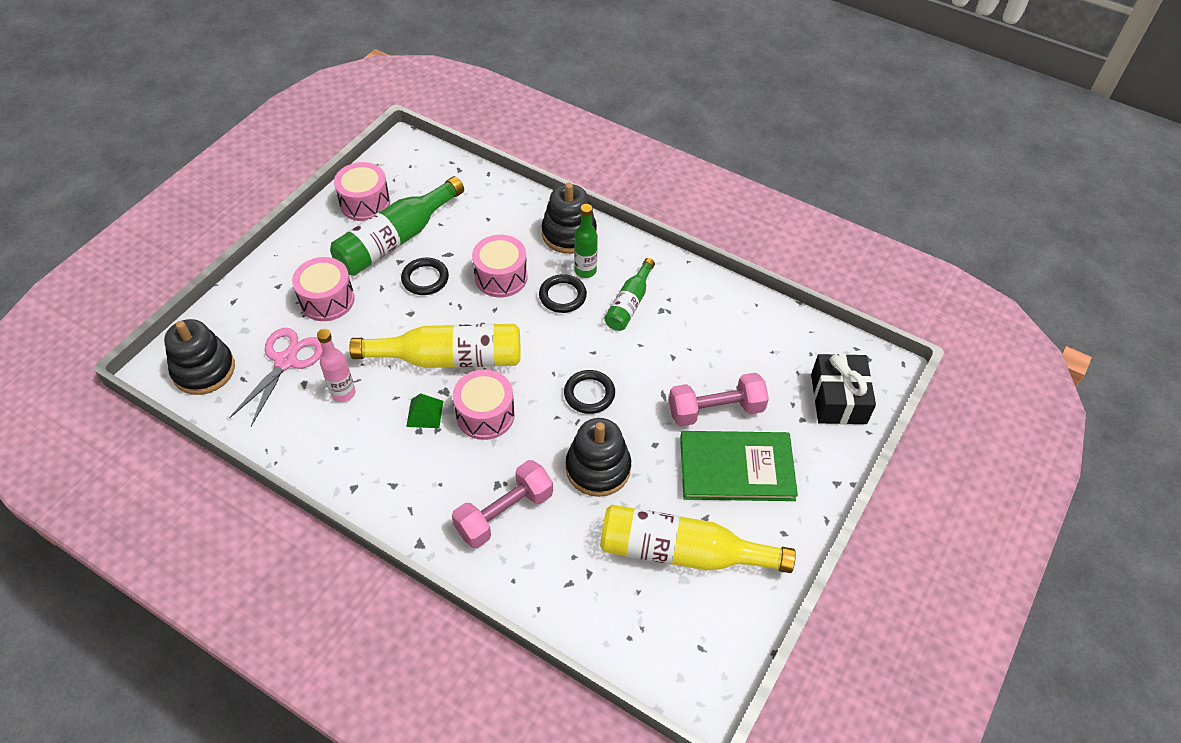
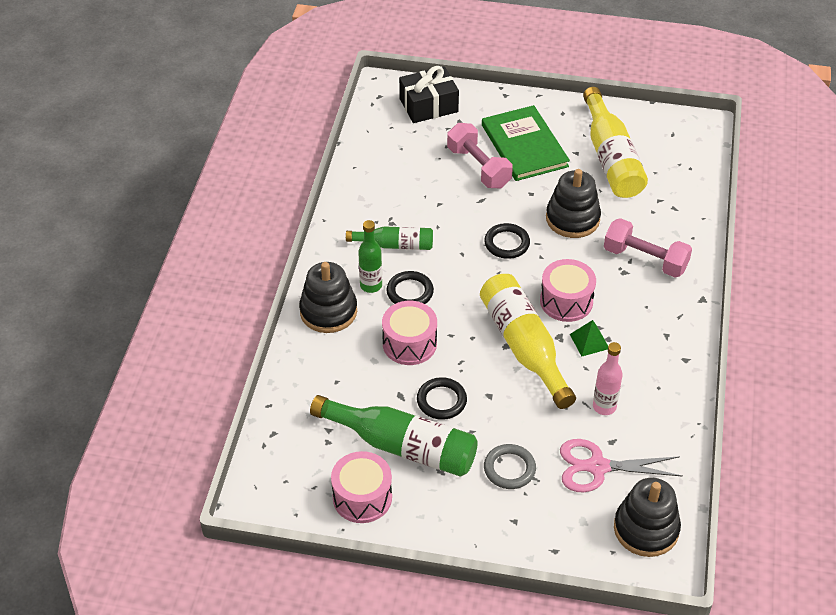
camera: 110 degrees left, 5 degrees down
pink drum [292,257,355,321] -> grey ring [484,444,536,489]

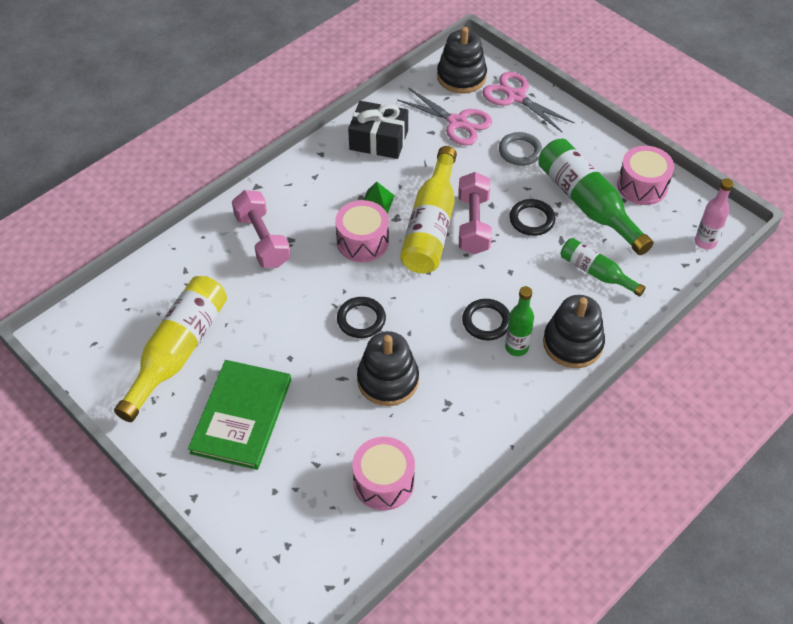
camera: 145 degrees left, 5 degrees up
green bottle [346,226,433,250] -> green bottle moved to [561,238,646,297]
pink drum [382,301,437,365] -> pink drum moved to [352,437,415,511]
black gift [399,66,459,123] -> black gift moved to [348,101,408,159]
pink dumbbell [447,123,513,189] -> pink dumbbell moved to [459,172,492,254]
black stacking toy [546,169,601,238] -> black stacking toy moved to [357,331,419,406]
pink bottle [593,342,623,415] -> pink bottle moved to [695,178,733,250]
none -> pink scissors [482,72,575,132]

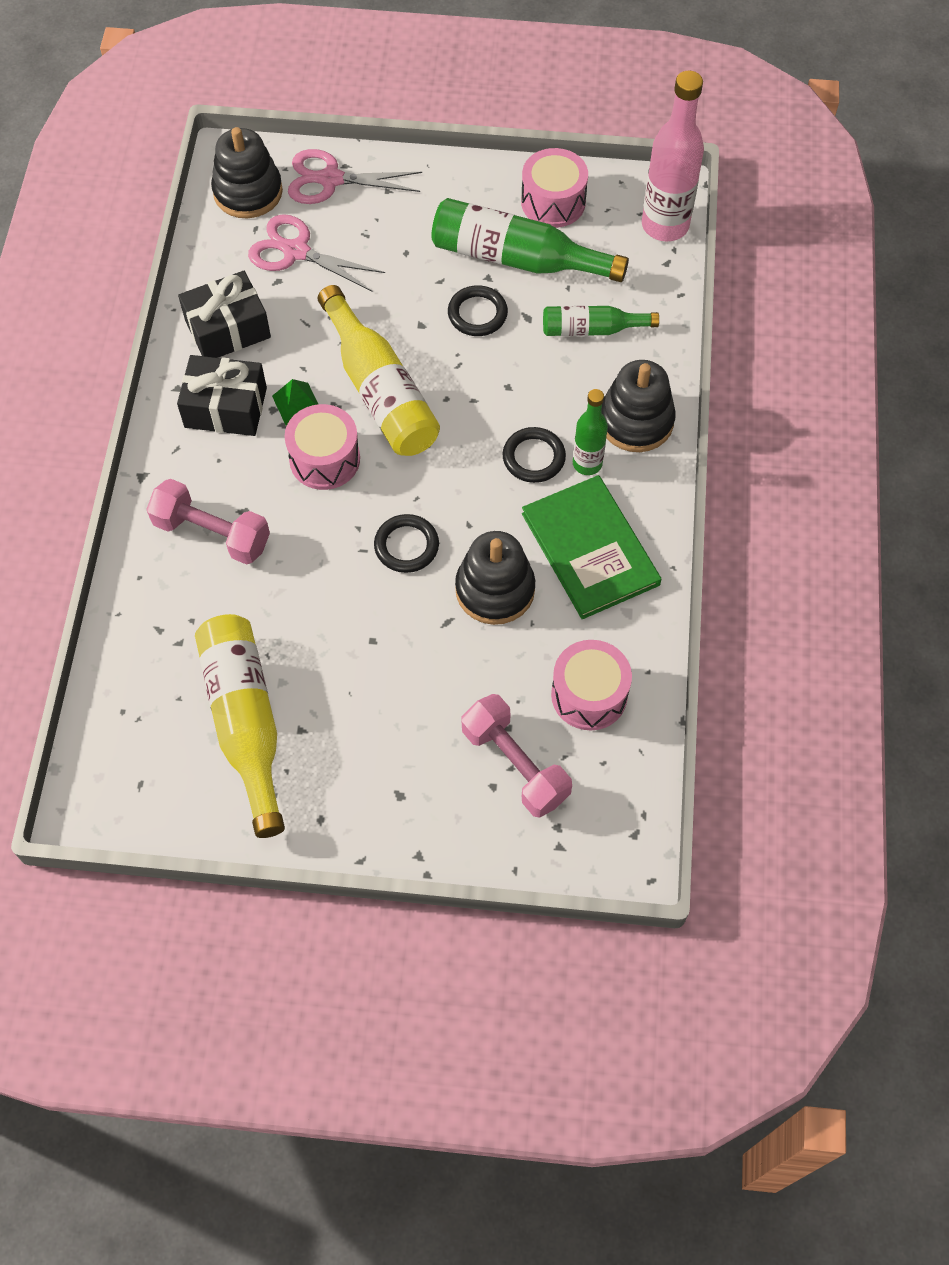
camera: 40 degrees left, 10 degrees up
green book [188,360,291,470] -> green book moved to [522,475,662,619]
pink scissors [397,88,492,146] -> pink scissors turned 150 degrees counterclockwise [248,214,385,292]
pink dumbbell [459,172,492,254] -> pink dumbbell moved to [462,694,572,818]
grey ring [499,132,542,166] -> none
pink bottle [695,178,733,250] -> pink bottle [642,71,704,241], size x1.74
none -> black gift [177,355,267,436]

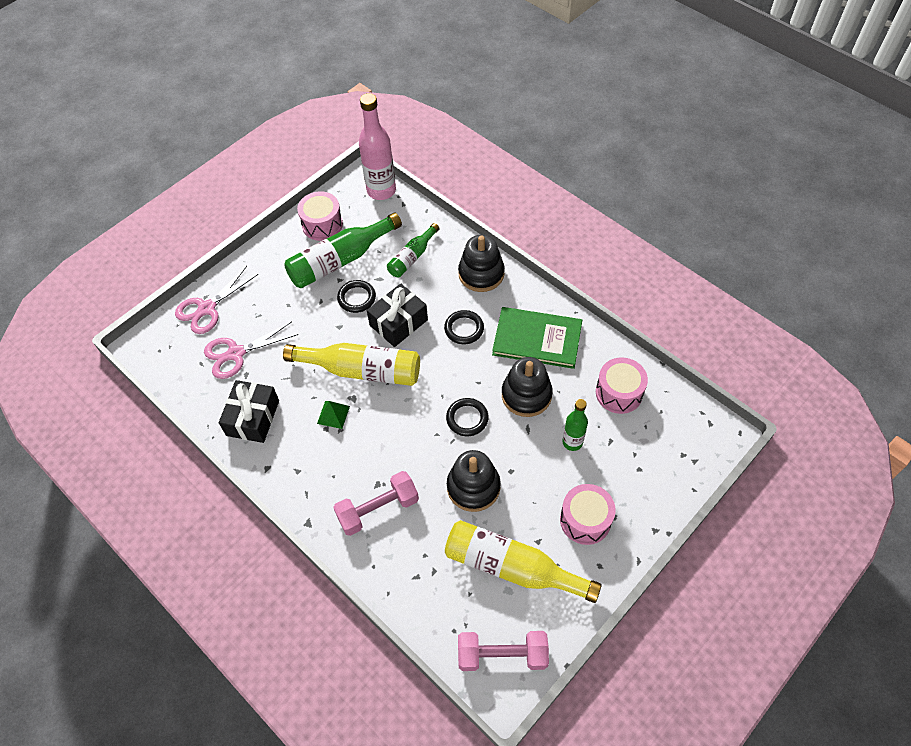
camera: 50 degrees left, 5 degrees down
black gift [177,355,267,436] -> black gift moved to [367,284,428,347]
black stacking toy [211,127,283,218] -> black stacking toy moved to [447,450,501,512]
pink drum [285,404,360,490] -> pink drum moved to [560,484,616,545]
pink dumbbell [462,694,572,818] -> pink dumbbell moved to [458,631,549,671]
green bottle [573,389,608,475] -> green bottle moved to [562,399,588,451]

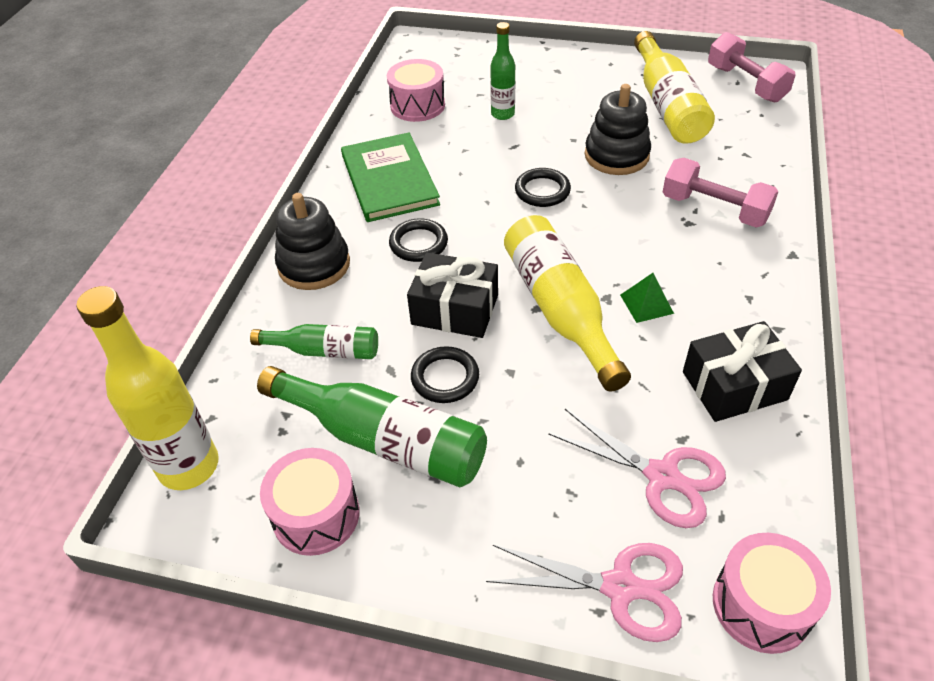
camera: 120 degrees left, 10 degrees down
pink bottle [359,93,396,200] -> yellow bottle [77,286,219,490]
black stacking toy [502,357,553,417] -> none
pink drum [560,484,616,545] -> pink drum moved to [713,533,831,654]

